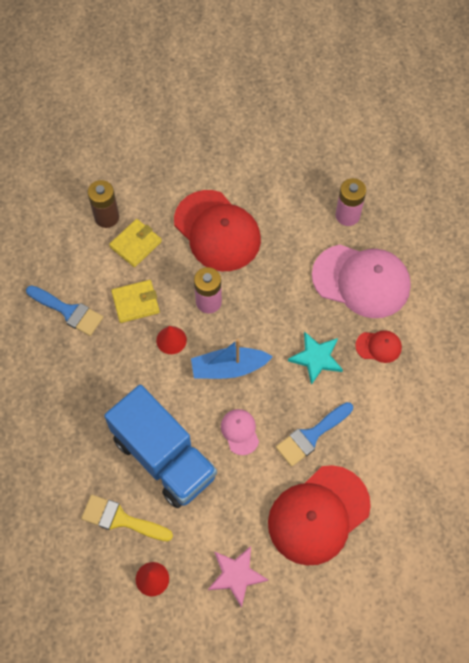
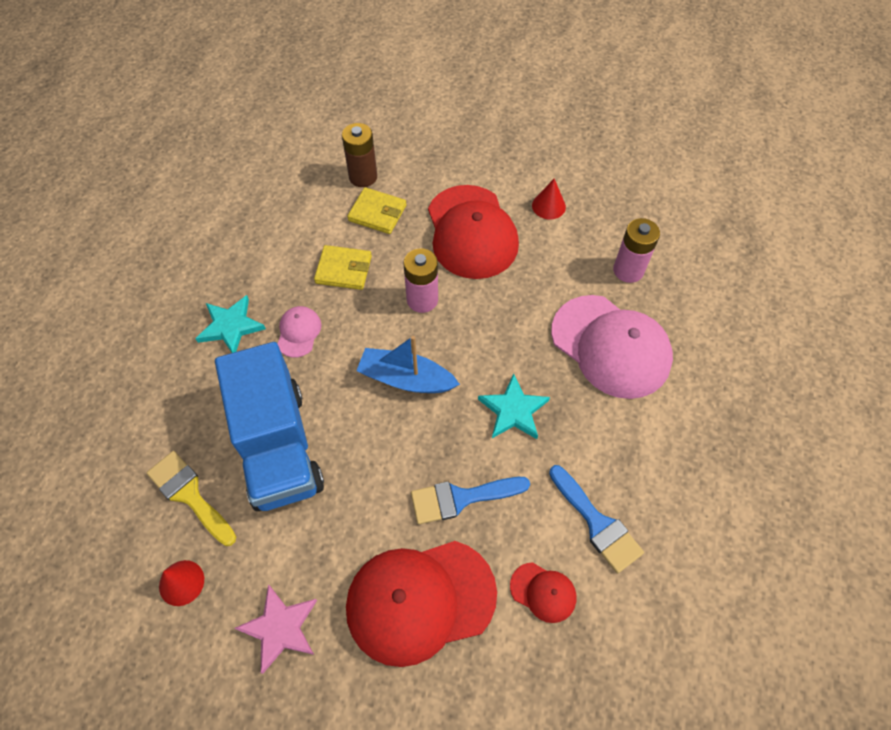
camera: 25 degrees right, 5 degrees down
blue brush [26,285,103,336] -> blue brush moved to [549,465,644,573]
yellow wallet [109,219,162,267] -> yellow wallet turned 45 degrees clockwise [347,187,406,234]
red cone [156,326,187,354] -> red cone moved to [532,179,566,219]
pink cap [221,409,259,455] -> pink cap moved to [278,306,321,357]
red cap [355,330,402,363] -> red cap moved to [510,562,576,623]
none -> turquoise star [195,295,266,353]

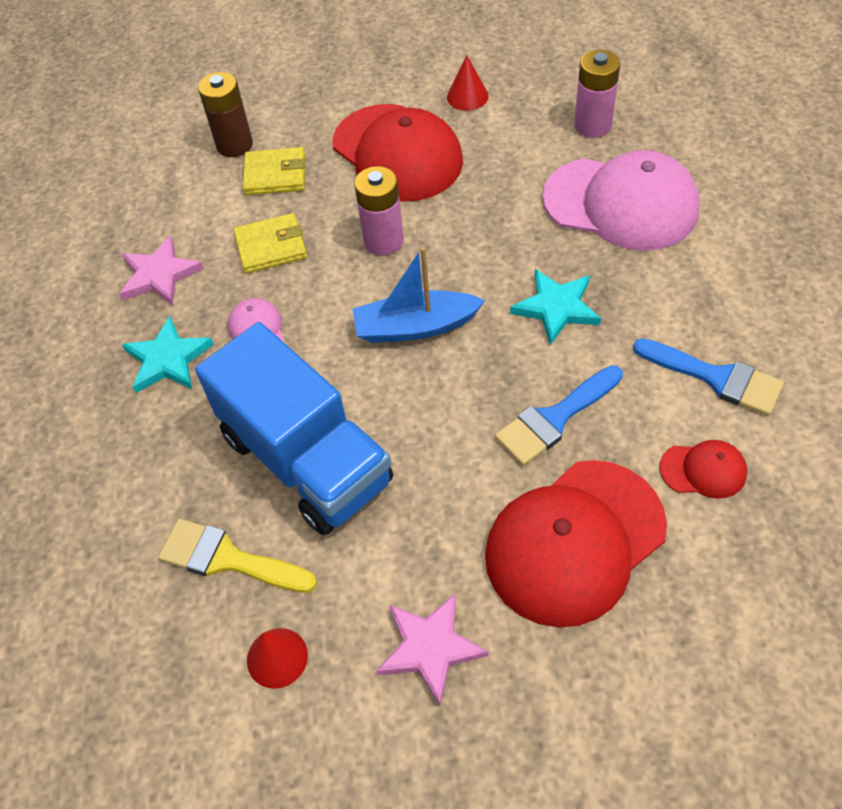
camera: 20 degrees left, 5 degrees down
none -> pink star [119,236,204,305]

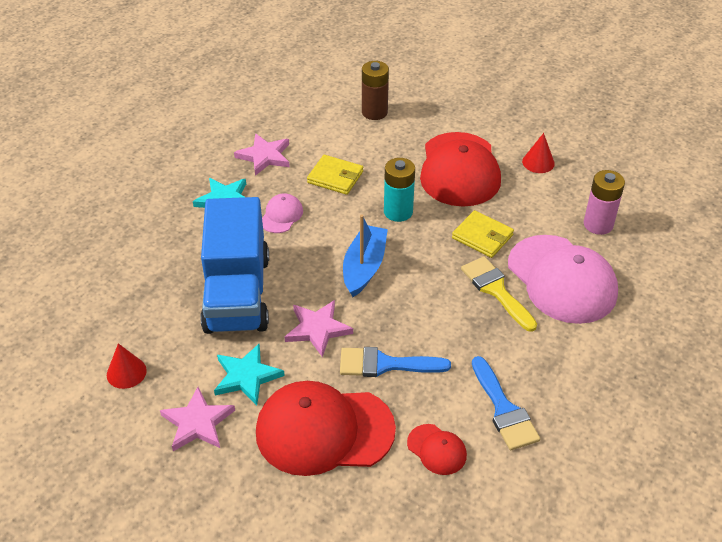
camera: 35 degrees right, 10 degrees down
yellow brush [158,519,317,593] -> yellow brush moved to [461,256,537,332]
yellow wallet [243,147,305,195] -> yellow wallet moved to [452,210,514,258]
blue boat [353,247,485,343] -> blue boat turned 75 degrees clockwise [343,214,388,297]
pink battery [354,166,404,255] -> turquoise battery [384,158,415,222]
turquoise star [510,269,601,345] -> turquoise star moved to [214,344,285,405]
none -> pink star [285,300,353,357]

